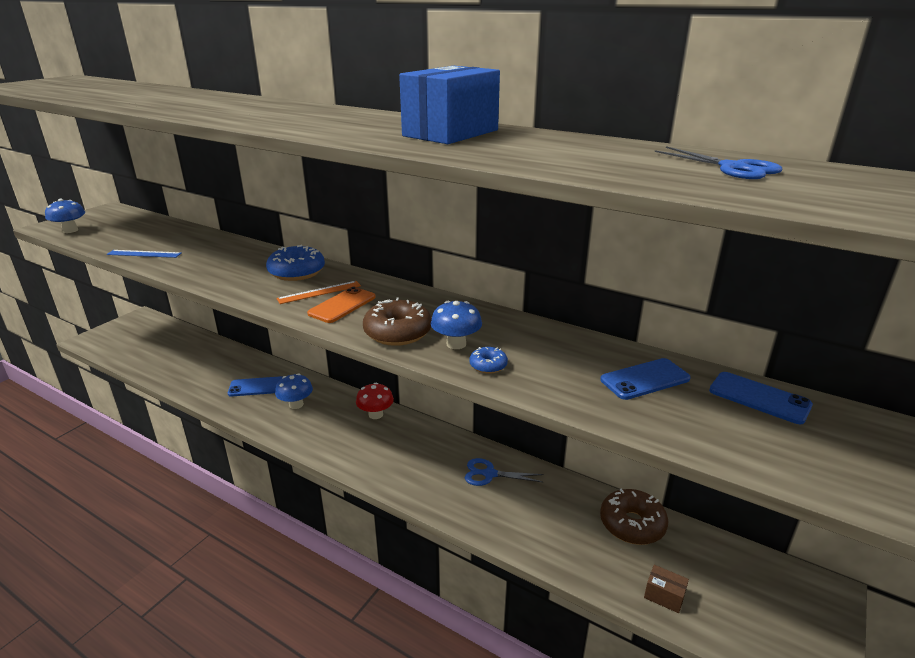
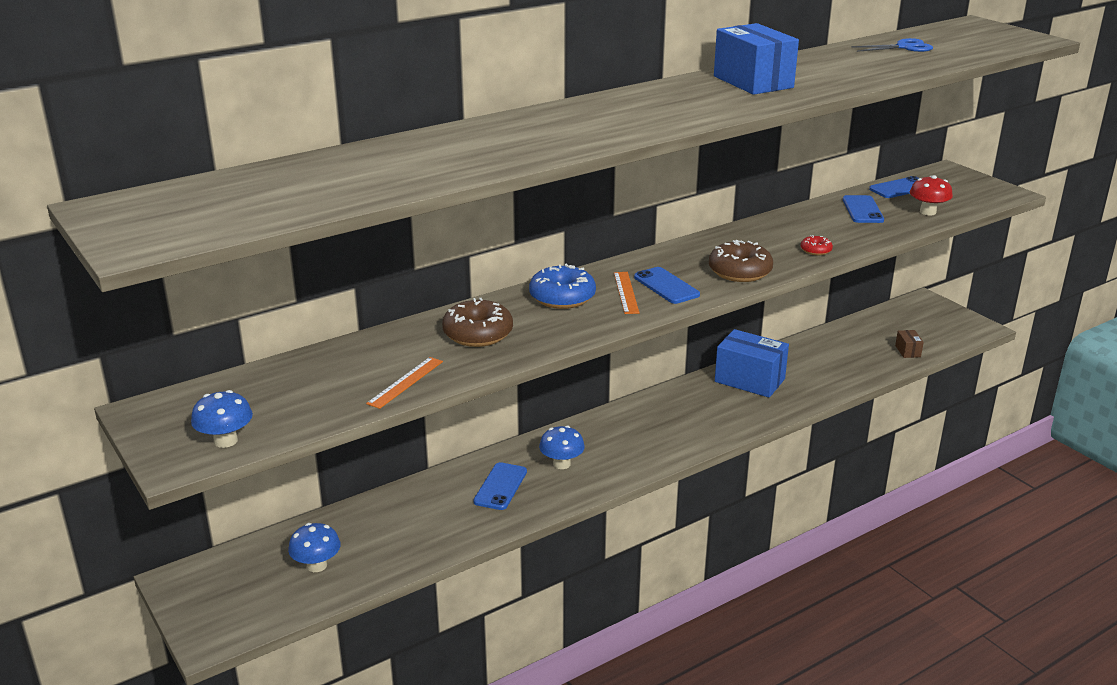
camera: 65 degrees left, 0 degrees up
blue ruler [107,250,182,258] -> orange ruler [366,357,443,409]
orange phone [307,287,376,323] -> blue phone [634,267,700,304]
red mushroom [356,383,394,419] -> red mushroom moved to [910,175,953,215]
blue mushroom [431,301,482,349] -> blue mushroom moved to [288,523,341,572]
blue scissors [465,458,544,486] -> blue box [715,329,789,398]
blue donut [469,347,508,374] -> red donut [801,235,833,255]
brown donut [600,489,668,545] -> brown donut moved to [442,298,513,347]
brown box [644,565,689,613] -> brown box turned 60 degrees counterclockwise [895,330,924,358]

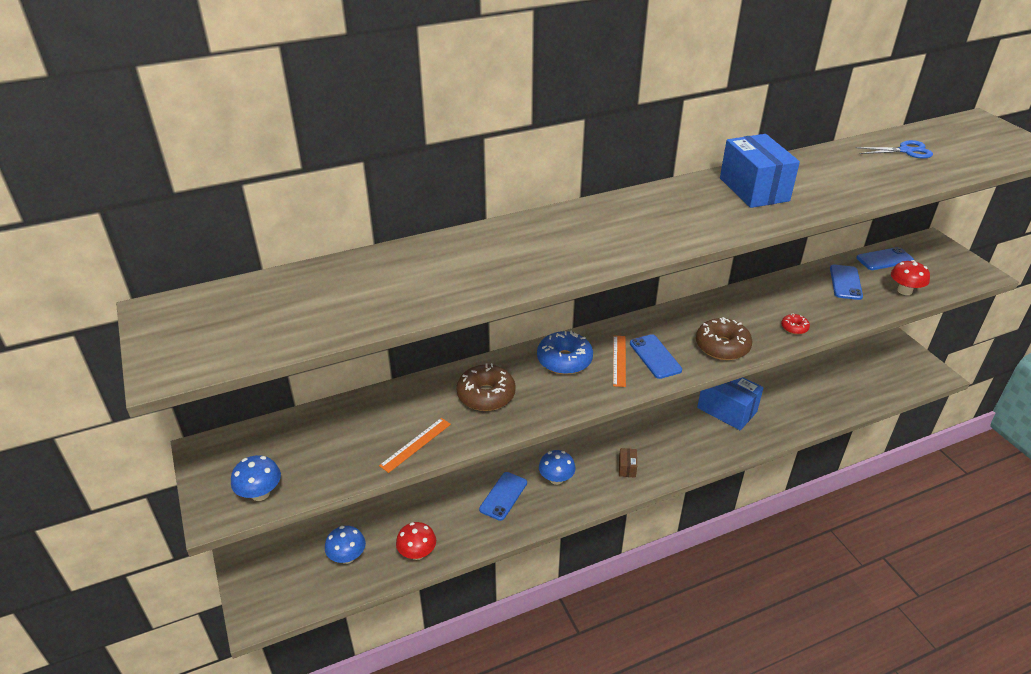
camera: 10 degrees right, 10 degrees up
brown box [895,330,924,358] -> brown box moved to [619,448,637,478]
none -> red mushroom [396,522,436,560]

